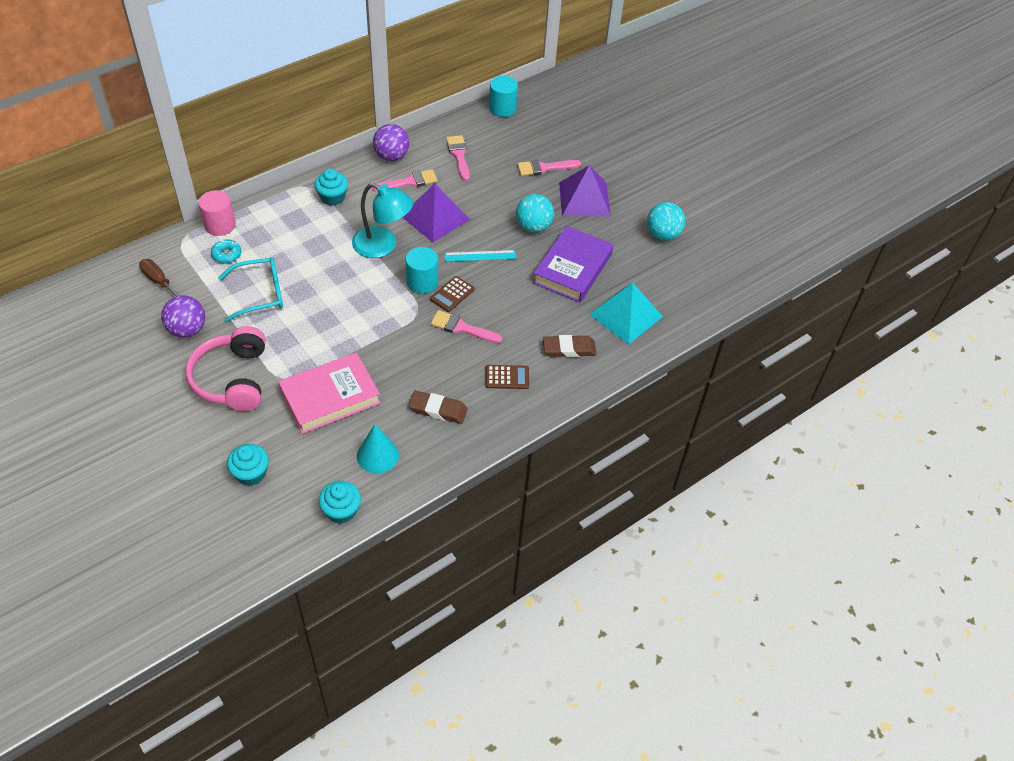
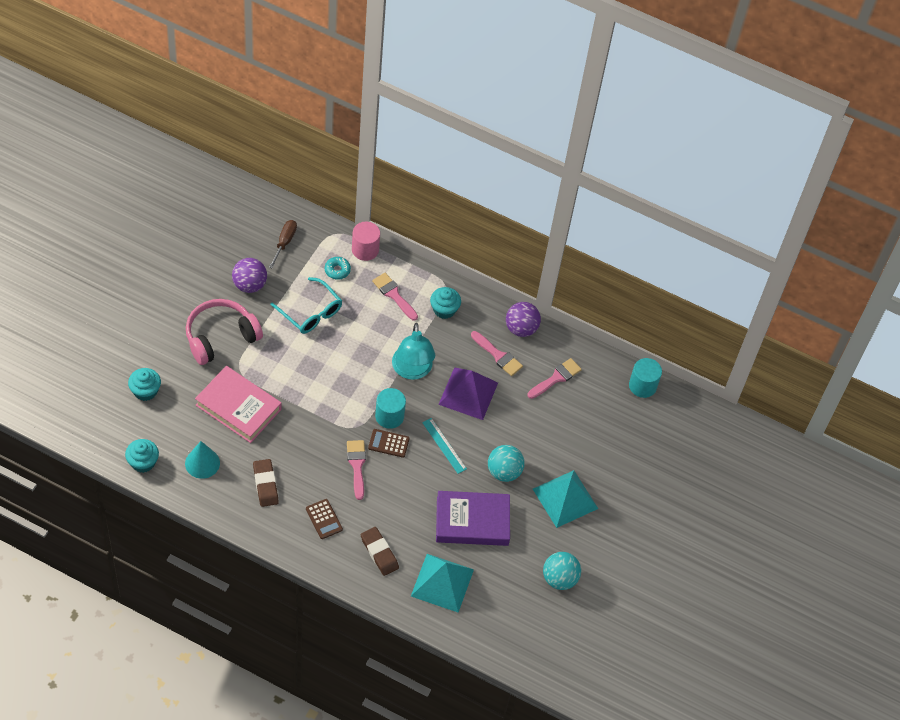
camera: 60 degrees right, 5 degrees up
pink brush [517,160,581,176] -> pink brush moved to [372,273,418,321]
purple pyramid [559,165,611,216] -> turquoise pyramid [533,470,598,528]

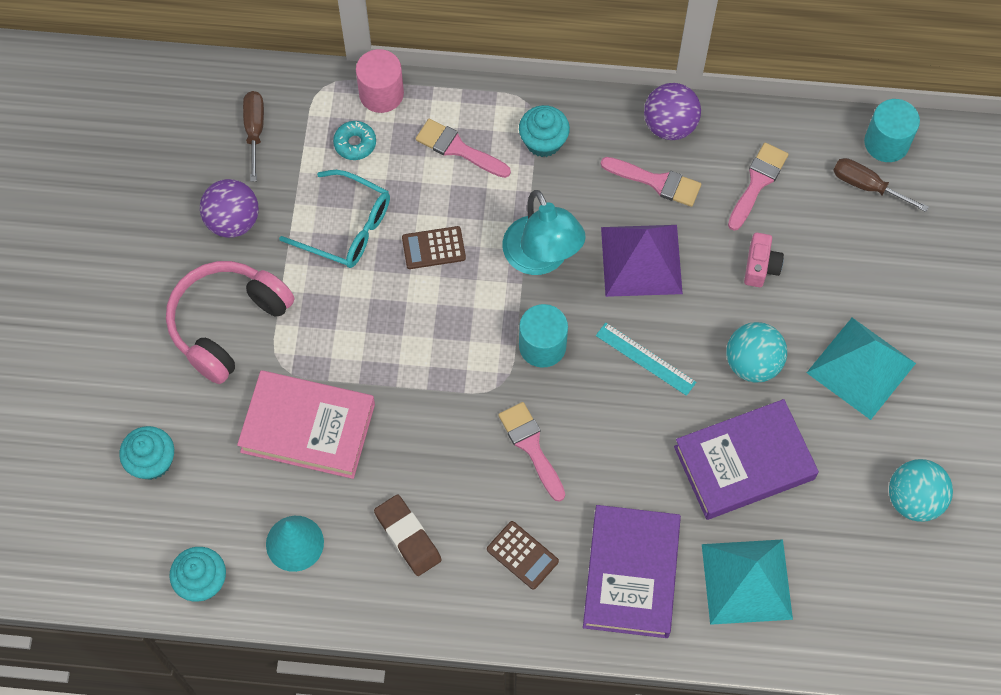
camera: 15 degrees left, 10 degrees up
brown eraser [361,527,399,576] -> purple book [583,505,681,638]
brown calculator [368,429,410,458] -> brown calculator moved to [402,226,466,269]
none -> pink camera [744,233,784,287]
none -> brown screwdriver [833,158,929,212]

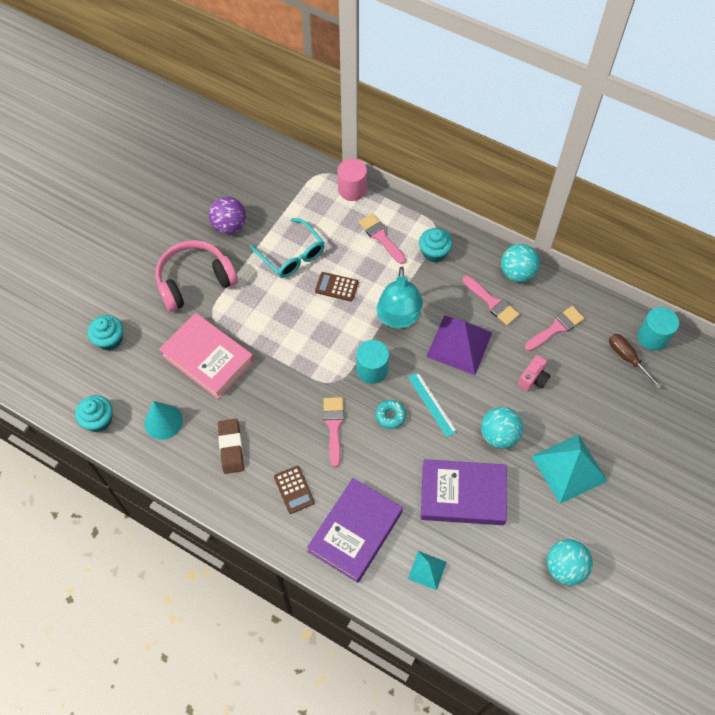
camera: 25 degrees right, 5 degrees down
brown screwdriver [243,91,264,182] -> none
turquoise donut [333,121,376,160] -> turquoise donut moved to [375,400,406,429]
purple ball [644,83,701,140] -> turquoise ball [501,244,540,282]
turquoise pyramid [702,539,793,625] -> turquoise pyramid [408,551,447,590], size x0.53

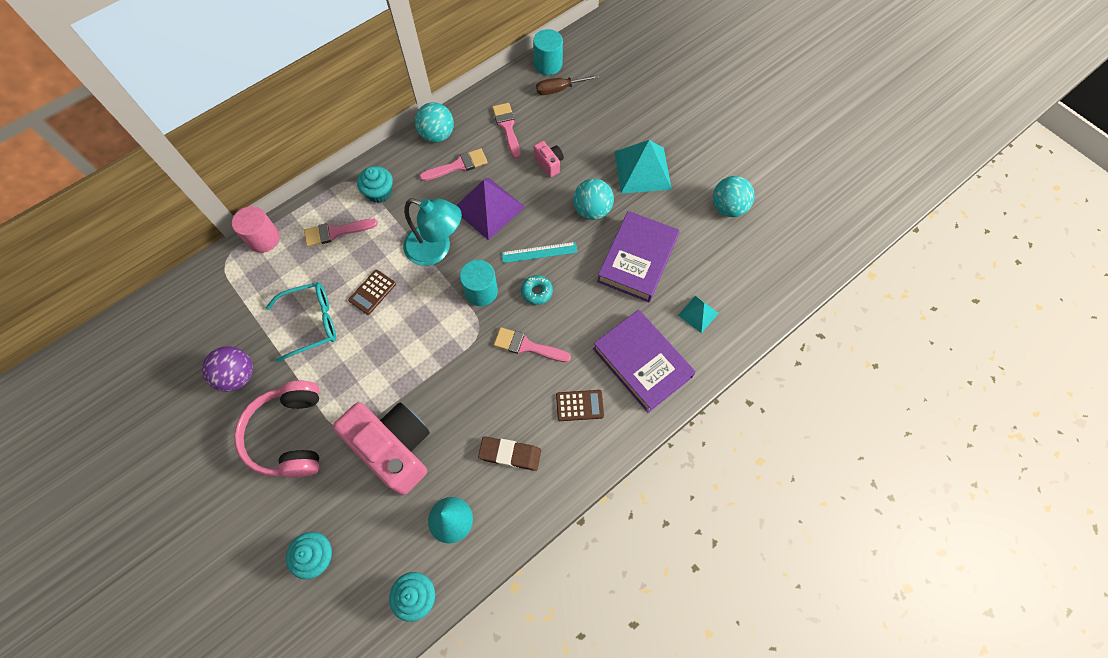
camera: 70 degrees left, 5 degrees up
pink book [159,313,254,399] -> pink camera [333,402,430,495]

